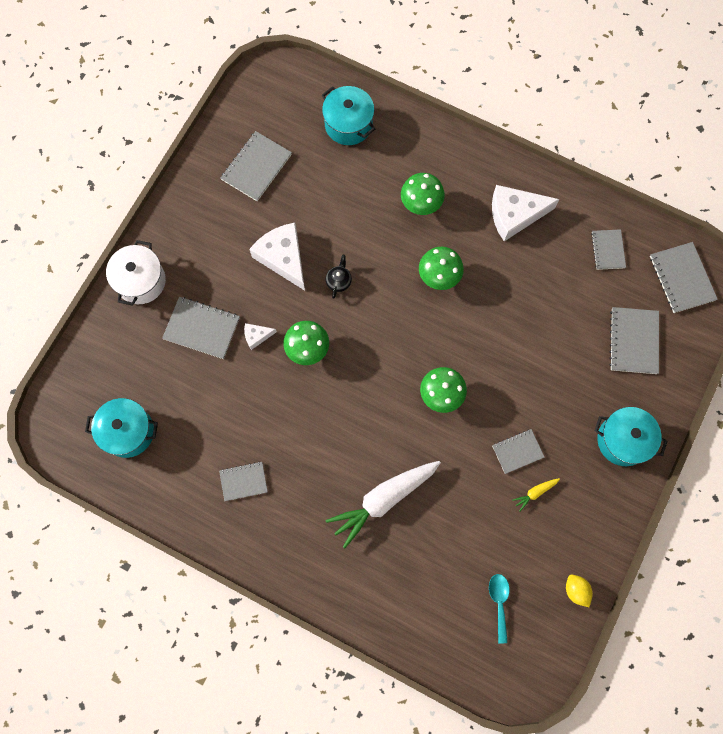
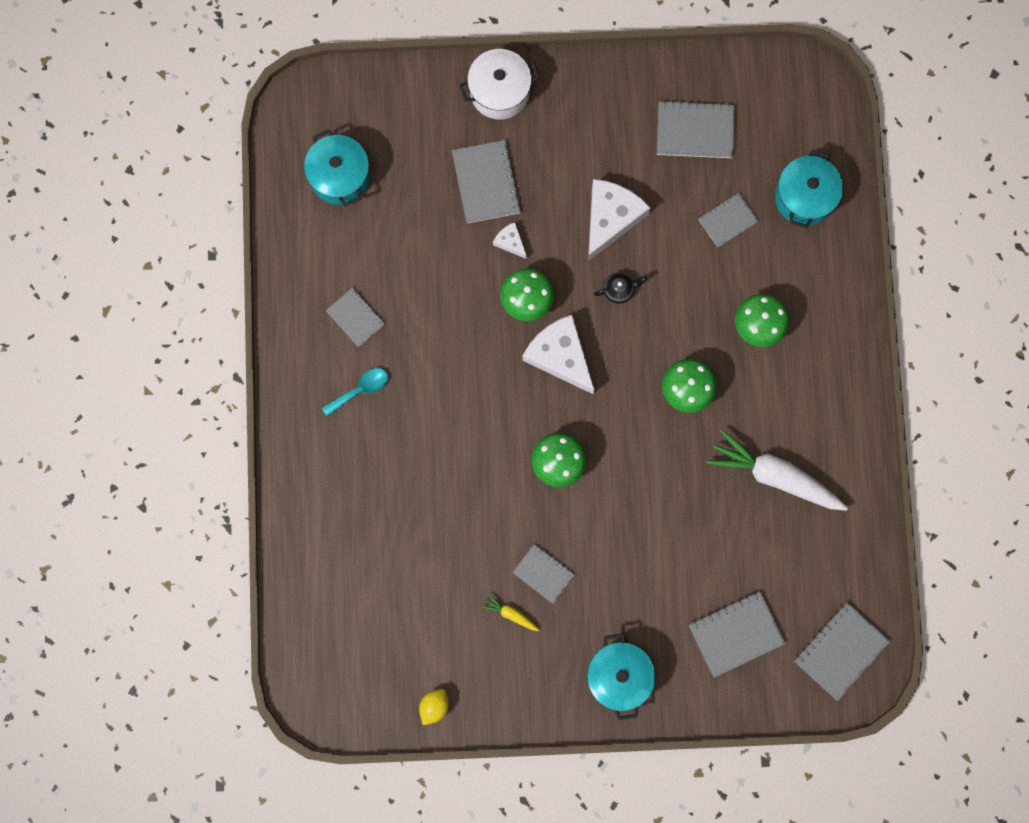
camera: 60 degrees right, 5 degrees up
white carrot [326,461,441,548] -> white carrot moved to [706,429,848,511]
turquoise spoon [489,574,510,643] -> turquoise spoon moved to [322,368,388,416]
white cheese [492,185,560,241] -> white cheese moved to [522,315,595,394]
grey notebook [591,229,626,270] -> grey notebook moved to [698,193,759,247]

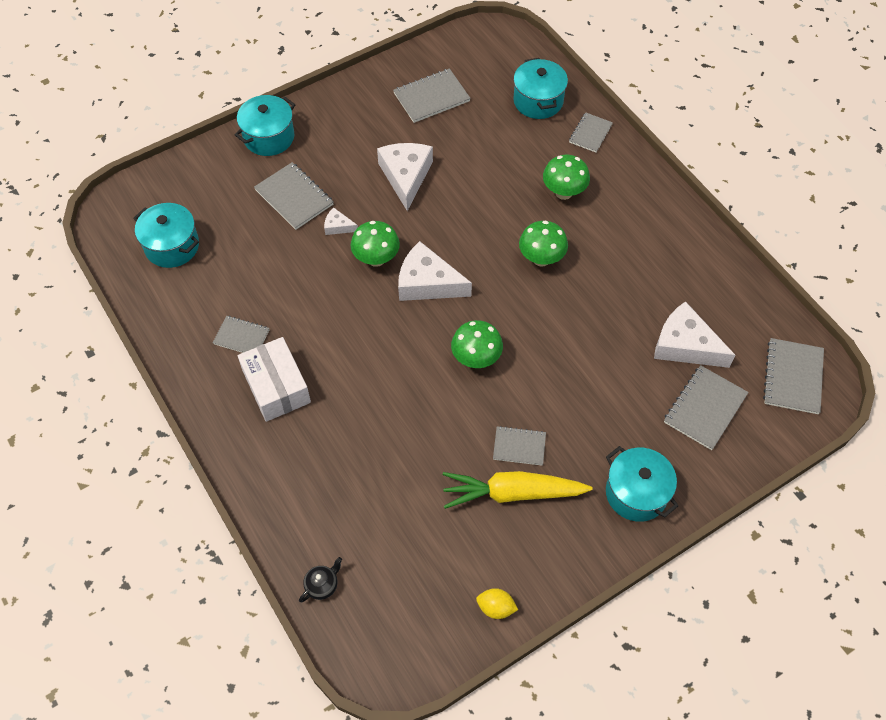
camera: 30 degrees left, 20 degrees down
turquoise spoon [322,368,388,416] -> white box [238,337,311,422]
yellow lemon [419,689,449,725] -> yellow lemon turned 75 degrees counterclockwise [476,588,518,619]
white pot [459,49,540,119] -> turquoise pot [235,95,296,156]
yellow carrot [482,593,539,631] -> yellow carrot [443,471,593,509], size x2.41
black teapot [594,272,647,304] -> black teapot moved to [299,557,342,602]
grey notebook [698,193,759,247] -> grey notebook moved to [569,113,613,152]
white carrot [706,429,848,511] -> none
none -> white cheese [654,301,735,368]

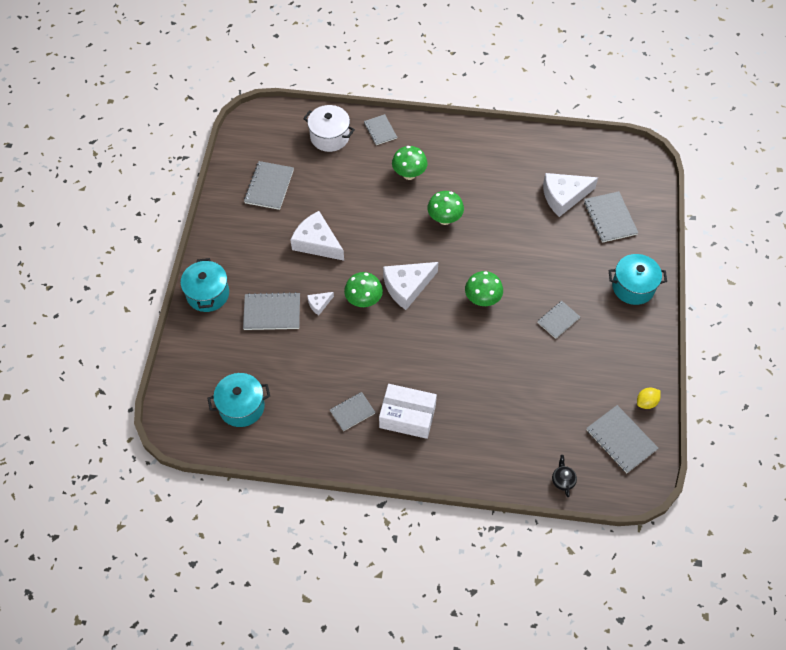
camera: 50 degrees left, 0 degrees up
yellow carrot [443,471,593,509] -> none
turquoise pot [513,58,568,119] -> white pot [303,105,355,152]
grey notebook [763,338,824,414] -> grey notebook moved to [586,405,659,473]

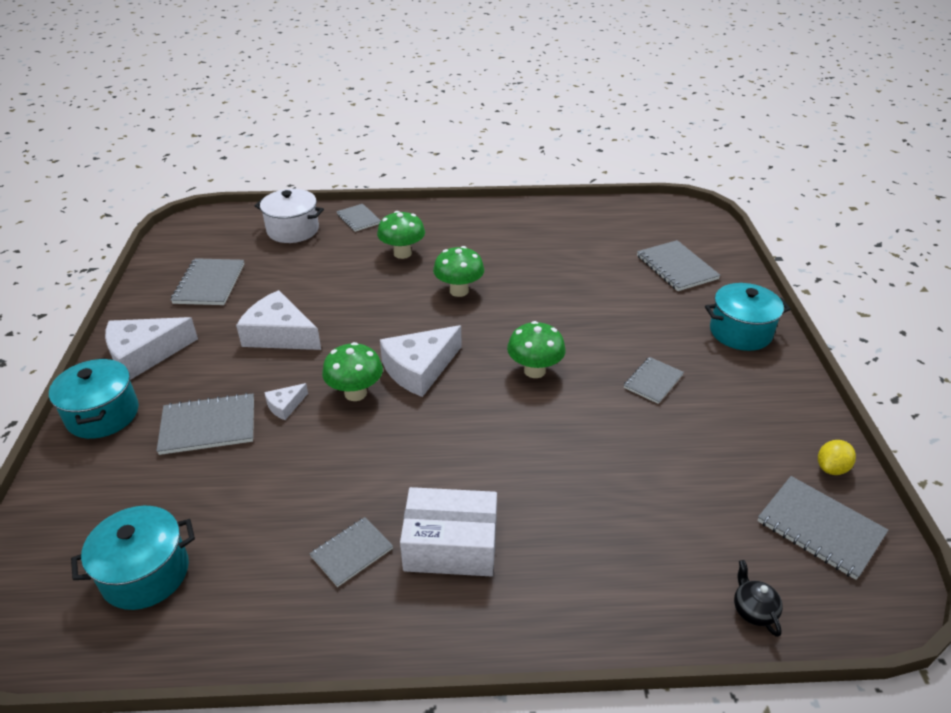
camera: 10 degrees left, 20 degrees down
white cheese [543,173,598,217] -> white cheese moved to [105,317,198,380]

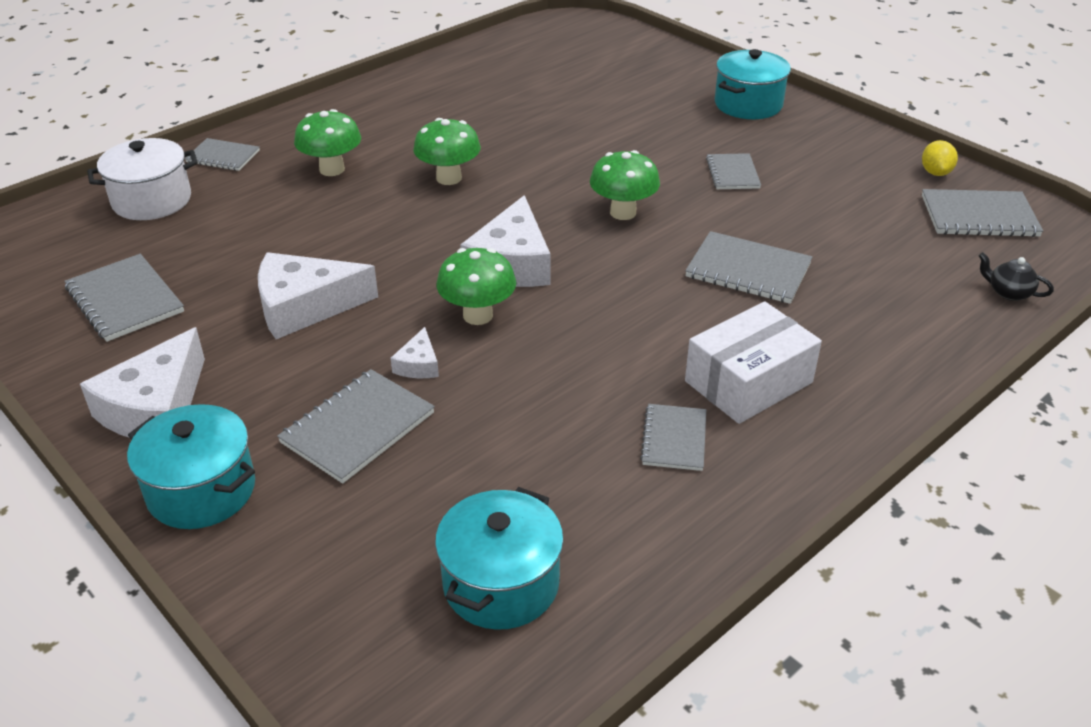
camera: 40 degrees left, 0 degrees up
grey notebook [637,240,721,291] -> grey notebook moved to [685,231,812,304]

